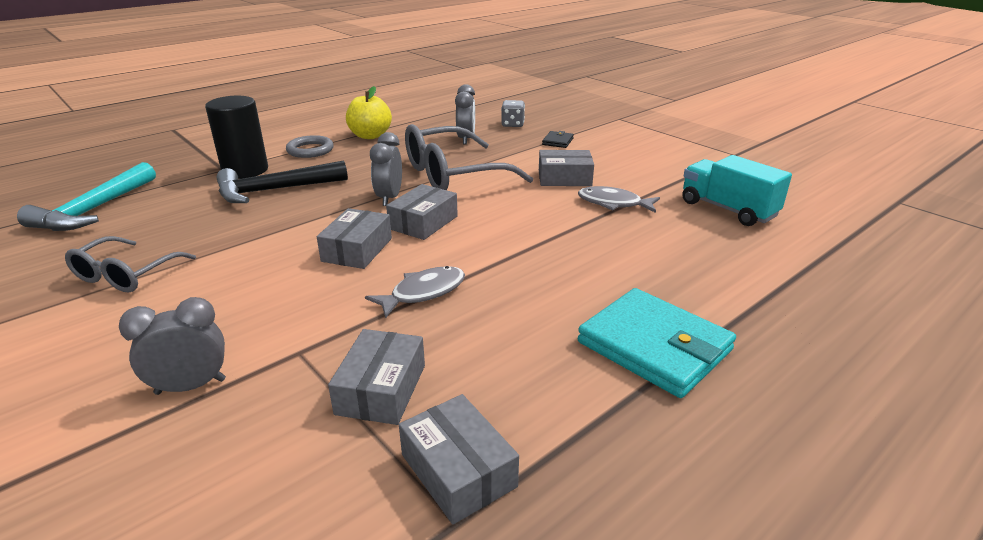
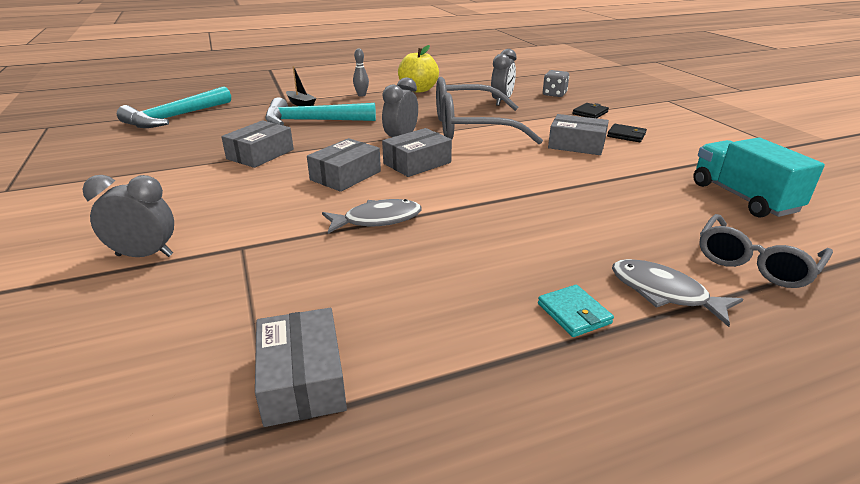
camera: 20 degrees right, 0 degrees up
grey glasses [65,236,196,293] -> grey glasses moved to [699,214,833,288]
black cylinder [205,96,268,179] -> black boat [286,66,316,106]
black hammer [216,160,348,203] -> turquoise hammer [266,98,376,125]
grey ring [286,135,334,158] -> grey bowling pin [353,48,369,97]
grey box [328,329,425,425] -> grey box moved to [221,120,294,168]
grey fish [578,186,660,213] -> grey fish moved to [612,259,743,327]
turquoise wallet [578,288,736,398] -> turquoise wallet [538,285,614,337], size x0.44
none -> black wallet [607,124,647,142]

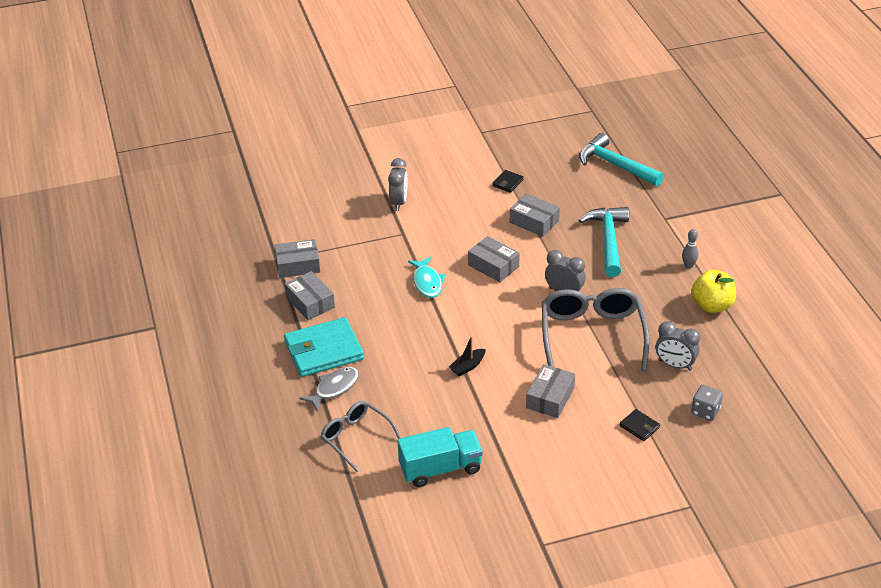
camera: 95 degrees right, 10 degrees up
black boat [286,66,316,106] -> black boat moved to [449,336,486,376]
grey fish [322,199,422,234] -> turquoise fish [408,257,446,298]
grey box [382,128,452,177] -> grey box moved to [285,271,335,320]
turquoise wallet [538,285,614,337] -> turquoise wallet [284,317,364,377], size x2.26
black wallet [607,124,647,142] -> black wallet moved to [492,170,524,193]

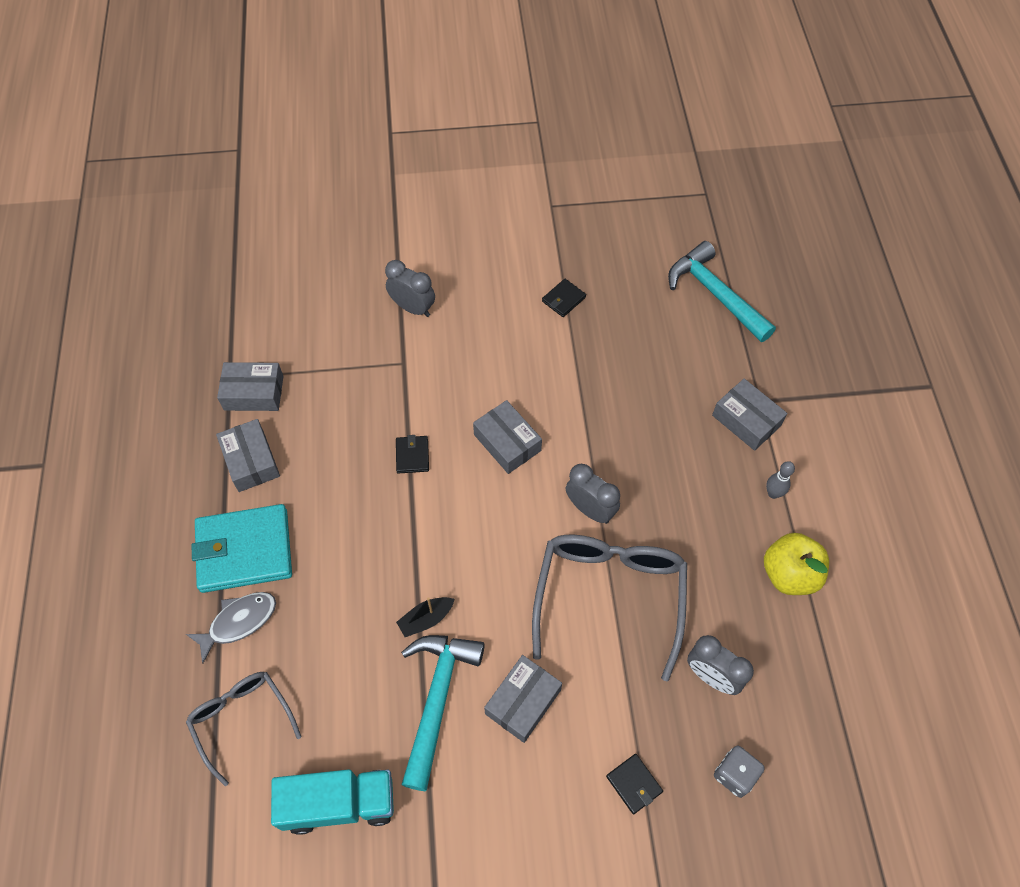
camera: 10 degrees right, 20 degrees up
grey clock [388,158,407,211] -> grey clock turned 75 degrees counterclockwise [385,260,435,317]
turquoise fish [408,257,446,298] -> black wallet [396,435,429,474]
grey box [510,194,560,237] -> grey box moved to [712,378,788,451]
turquoise hammer [579,207,629,277] -> turquoise hammer moved to [401,635,485,791]

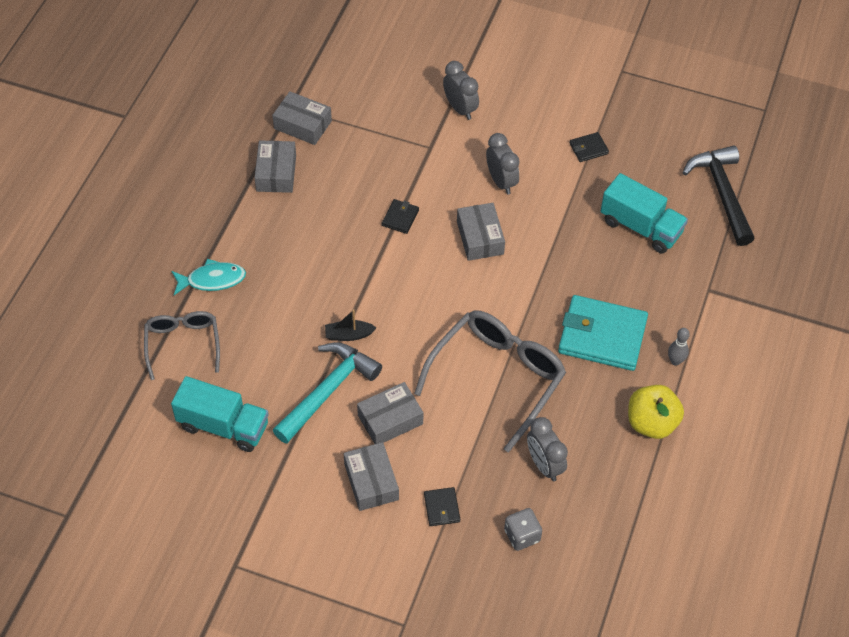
camera: 25 degrees right, 5 degrees down
grey fish [186,592,276,664] -> turquoise fish [171,259,246,295]
turquoise wallet [191,504,292,593] -> turquoise wallet moved to [558,295,648,371]
grey clock [566,464,620,524] -> grey clock moved to [486,133,519,195]
turquoise hammer [668,241,776,342] -> black hammer [682,145,755,246]
grey box [712,378,788,451] -> grey box moved to [344,442,399,511]
none -> turquoise truck [601,173,688,254]

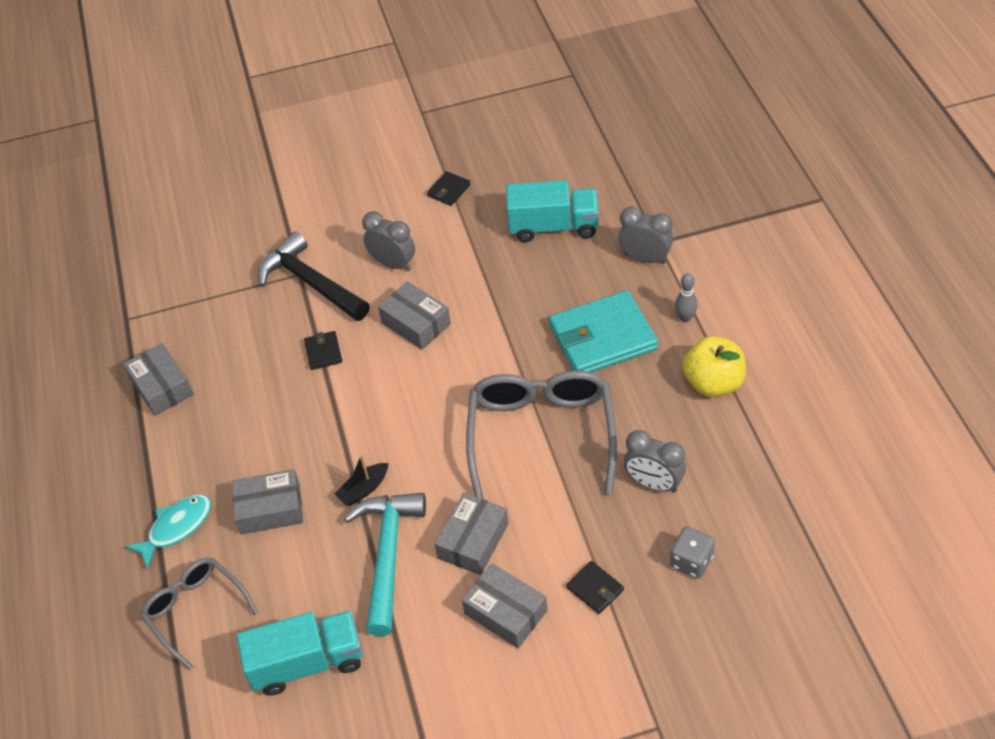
camera: 30 degrees left, 5 degrees down
grey box [272,91,332,145] -> grey box moved to [232,469,303,535]
grey clock [443,61,479,120] -> grey clock moved to [618,207,673,264]
black hammer [682,145,755,246] -> black hammer moved to [258,231,370,321]

